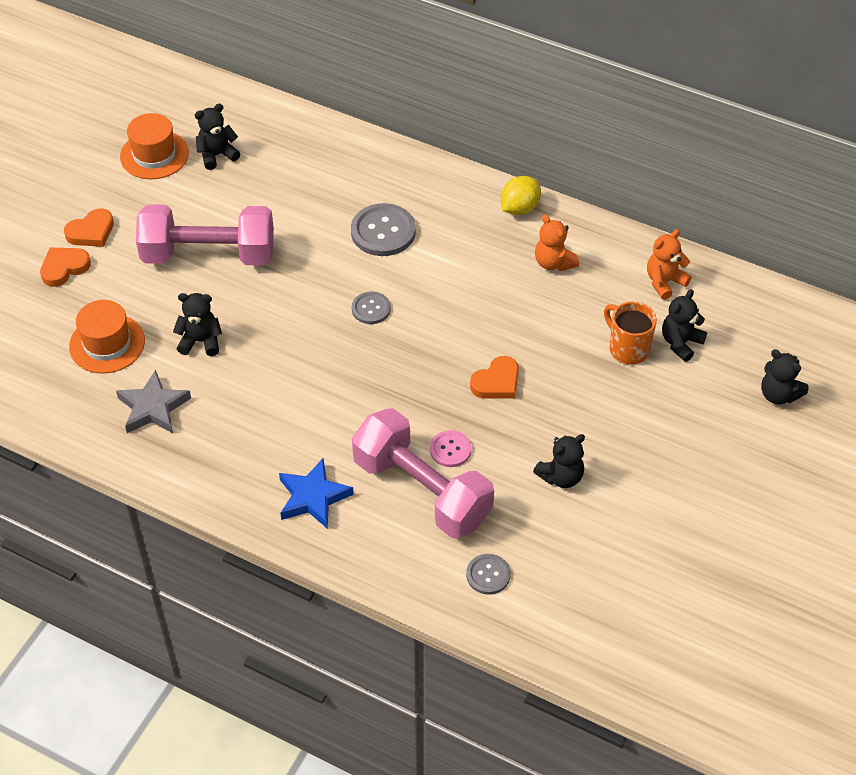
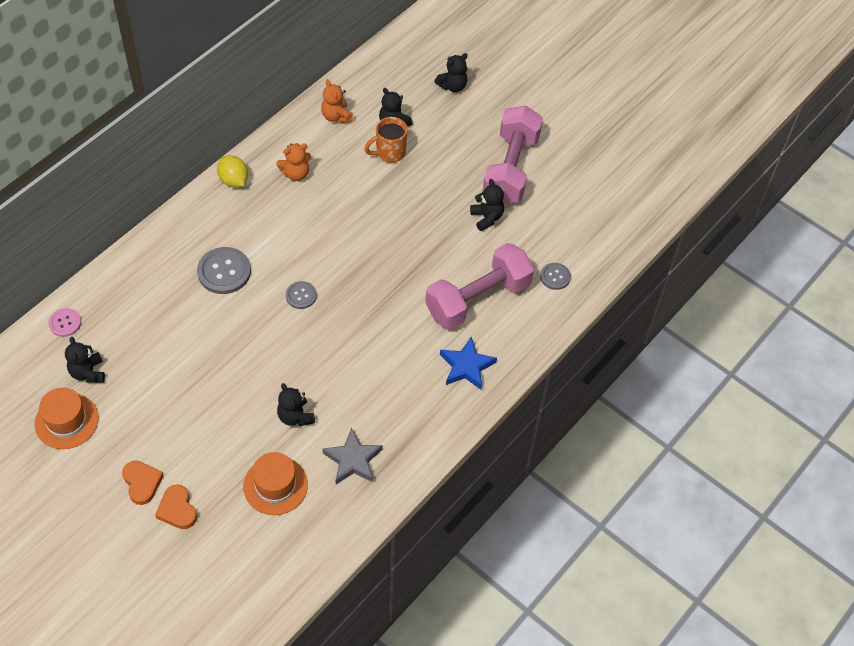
camera: 80 degrees left, 5 degrees up
pink dumbbell [136,204,274,265] -> pink dumbbell moved to [483,105,543,204]
black teddy bear [173,293,222,356] -> black teddy bear turned 45 degrees counterclockwise [277,383,315,426]
pink button [430,430,471,467] -> pink button moved to [48,308,81,337]
orange heart [470,356,519,399] -> none

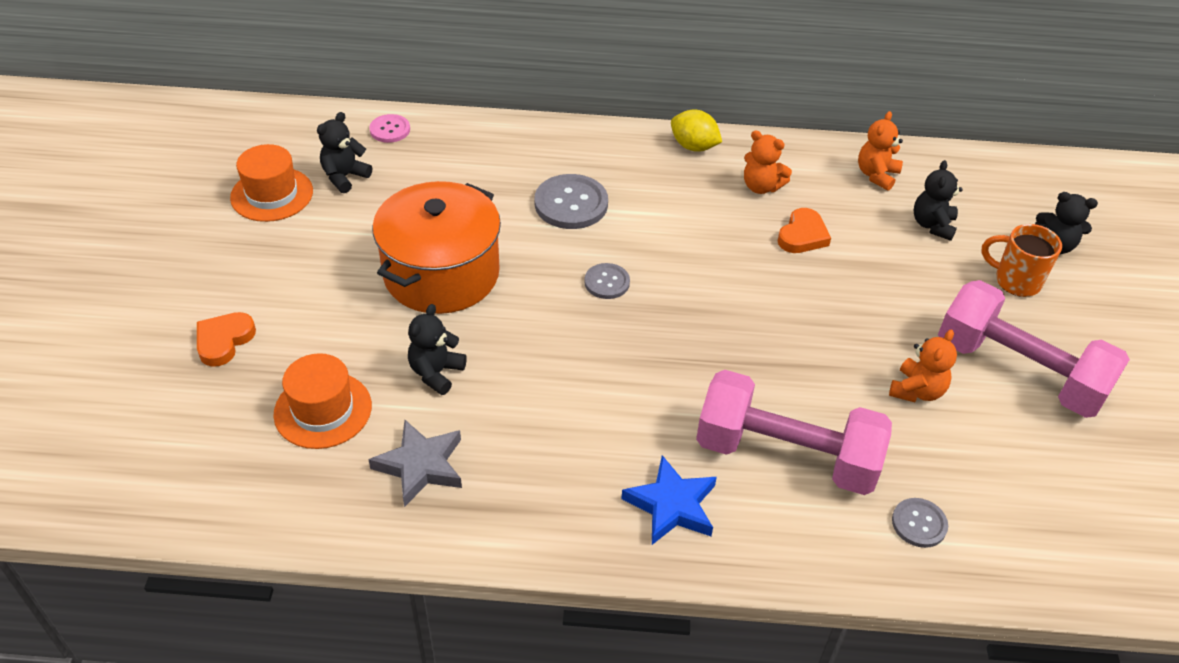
camera: 55 degrees right, 10 degrees down
orange heart [122,461,164,505] -> orange heart moved to [778,208,831,253]
yellow lemon [217,155,248,187] -> yellow lemon turned 75 degrees counterclockwise [671,110,722,152]
orange mug [364,117,408,163] -> orange mug moved to [981,224,1062,297]
black teddy bear [470,179,504,231] -> orange teddy bear [889,330,957,402]
pink dumbbell [483,105,543,204] -> pink dumbbell turned 60 degrees clockwise [938,280,1130,418]
none -> orange pot [372,181,501,314]

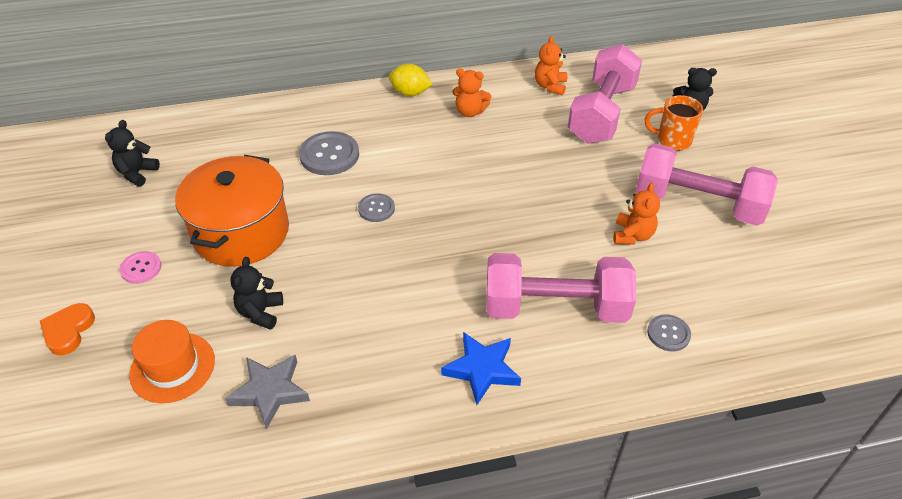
camera: 15 degrees left, 0 degrees up
orange hat [230,144,313,222] -> none
pink button [369,114,410,143] -> pink button moved to [120,251,161,284]
orange heart [778,208,831,253] -> none
black teddy bear [914,160,963,241] -> pink dumbbell [567,44,642,144]

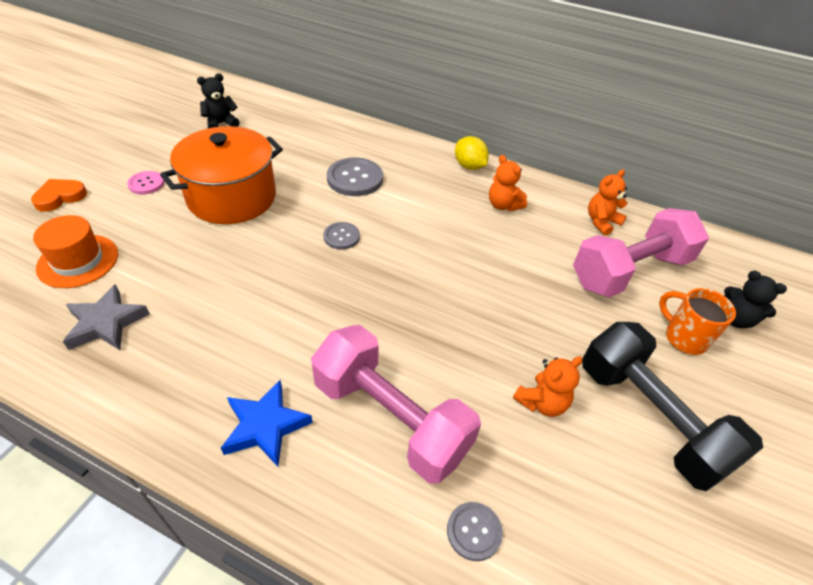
camera: 35 degrees right, 0 degrees up
black teddy bear [230,257,283,330] -> none
pink dumbbell [635,143,778,226] -> black dumbbell [582,322,763,491]

